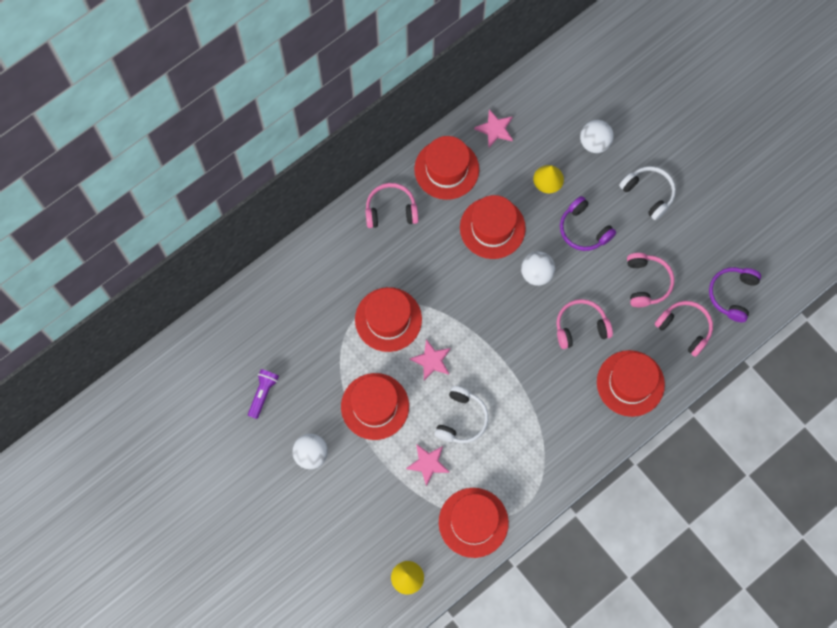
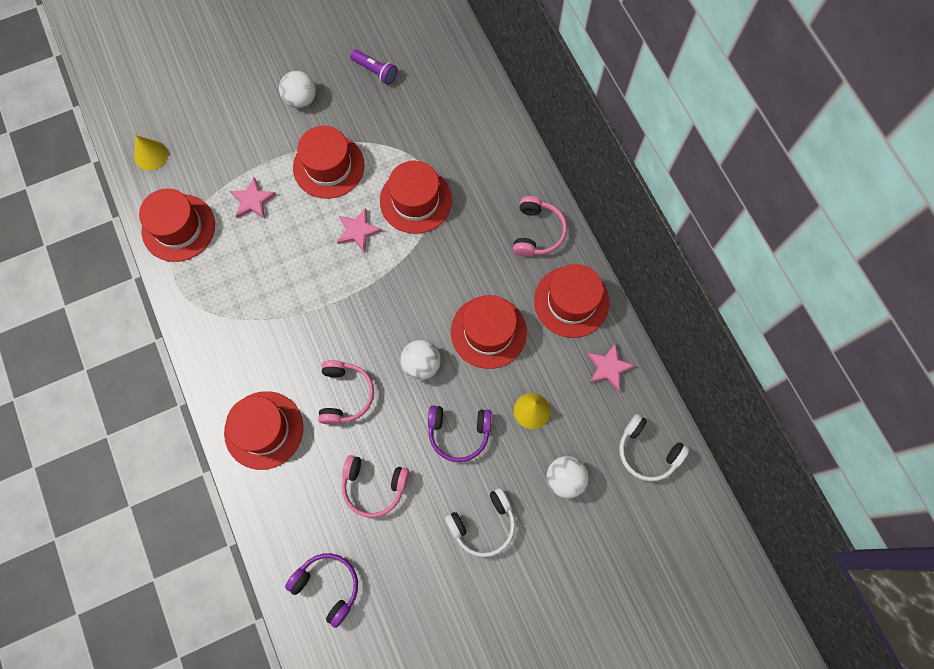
camera: 105 degrees right, 0 degrees up
white headphones [434,386,489,443] -> white headphones moved to [619,414,689,481]
purple headphones [560,196,616,251] -> purple headphones turned 150 degrees counterclockwise [428,405,492,462]
pink headphones [655,301,713,357] -> none

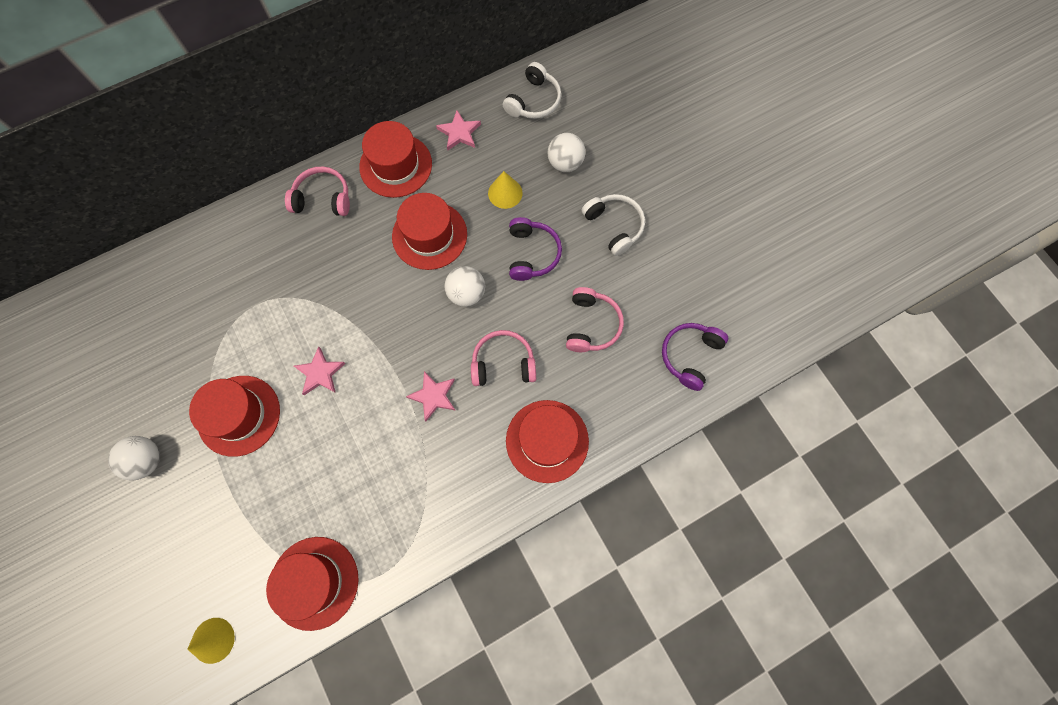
camera: 95 degrees left, 0 degrees up
pink star [230,178,276,219] -> pink star moved to [406,371,456,422]
purple flashlight [350,50,397,85] -> none
red hat [380,160,452,234] -> none

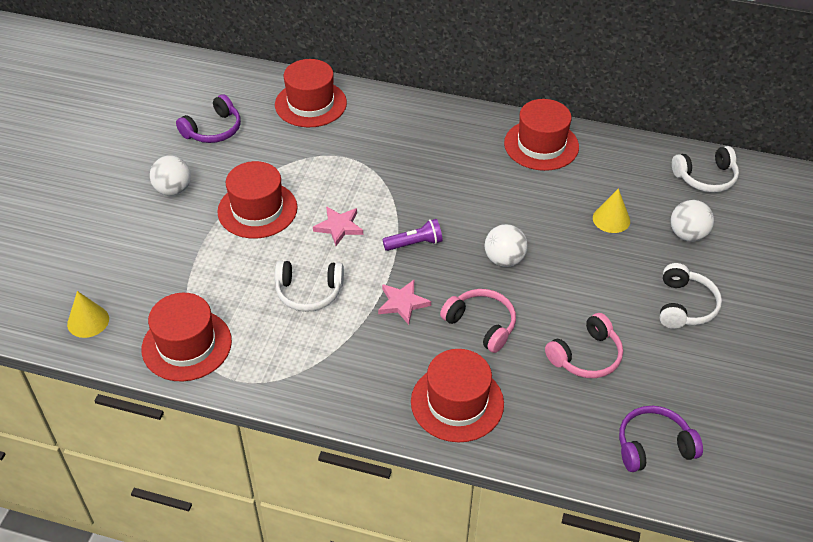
camera: 45 degrees right, 25 degrees down
pink headphones [285,167,350,216] -> none
red hat [392,193,467,270] -> red hat moved to [275,59,347,127]
pink star [436,110,481,151] -> none
purple headphones [509,217,562,281] -> purple headphones moved to [176,94,241,143]
none -> white headphones [275,261,344,312]
none -> purple flashlight [382,219,443,251]

